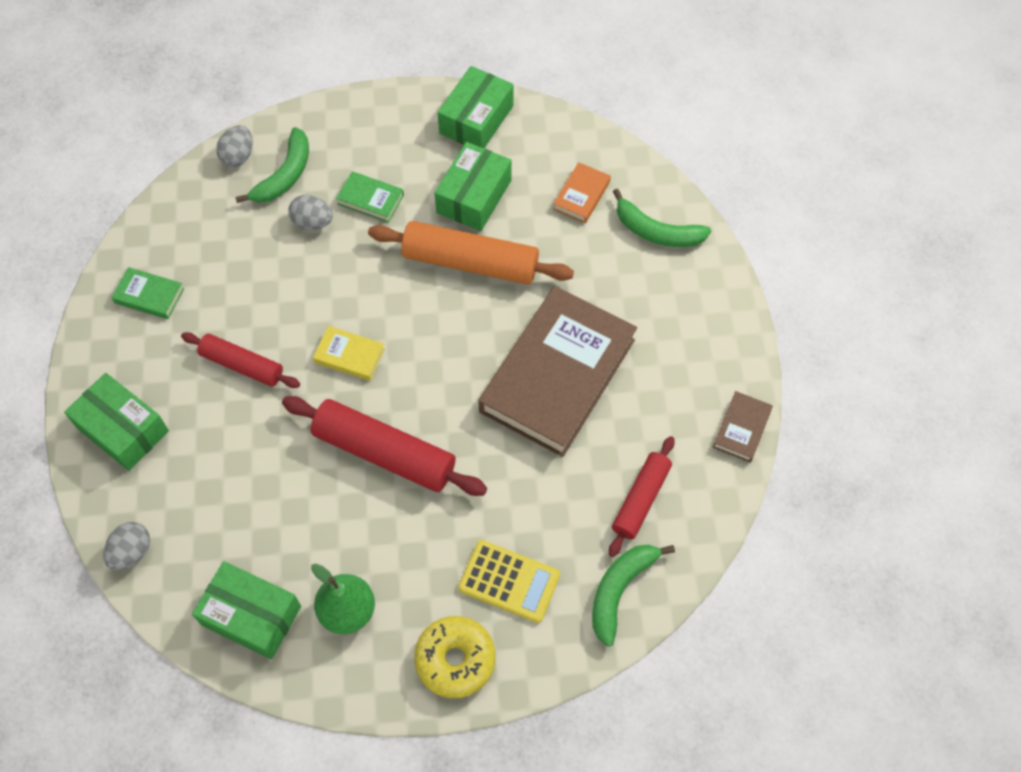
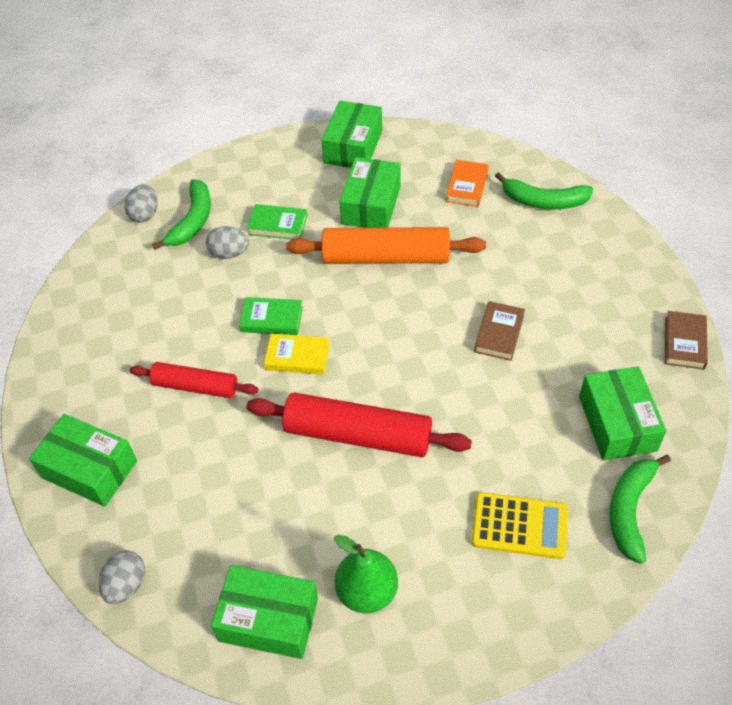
camera: 10 degrees left, 10 degrees down
green book [111,267,184,319] -> green book moved to [239,297,303,335]
yellow donut [414,616,496,698] -> none
brown book [478,286,637,457] -> brown book [474,301,525,361], size x0.41
red rolling pin [609,436,675,557] -> green box [579,366,666,461]

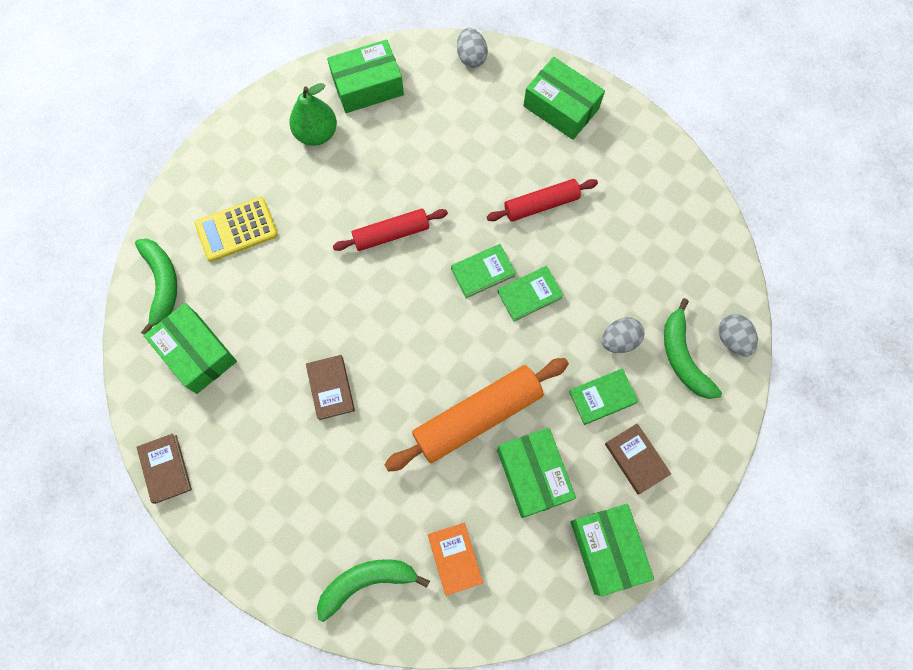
camera: 145 degrees right, 20 degrees up
green box [29,414,137,507] -> green box turned 45 degrees clockwise [523,57,605,140]
red rolling pin [246,393,472,457] -> red rolling pin [333,209,448,251], size x0.61
yellow book [264,333,330,375] -> green book [451,244,516,298]
none -> brown book [605,423,671,494]

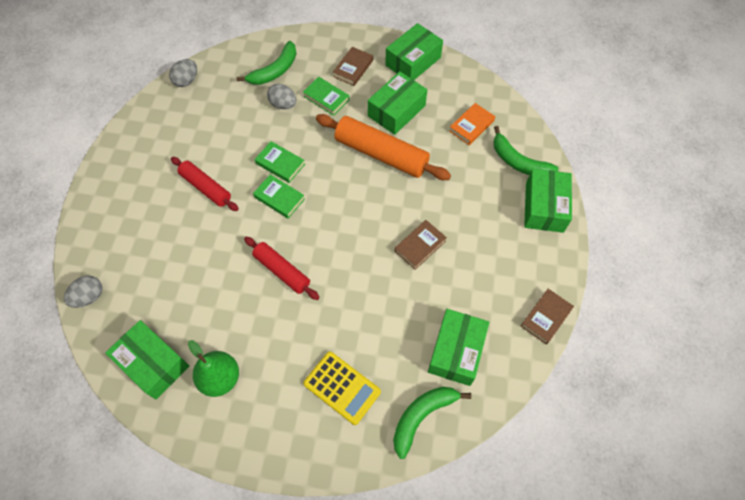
camera: 120 degrees left, 10 degrees down
green box [523,57,605,140] -> green box moved to [524,169,572,233]
grey egg [719,314,758,356] -> grey egg moved to [169,59,197,87]

